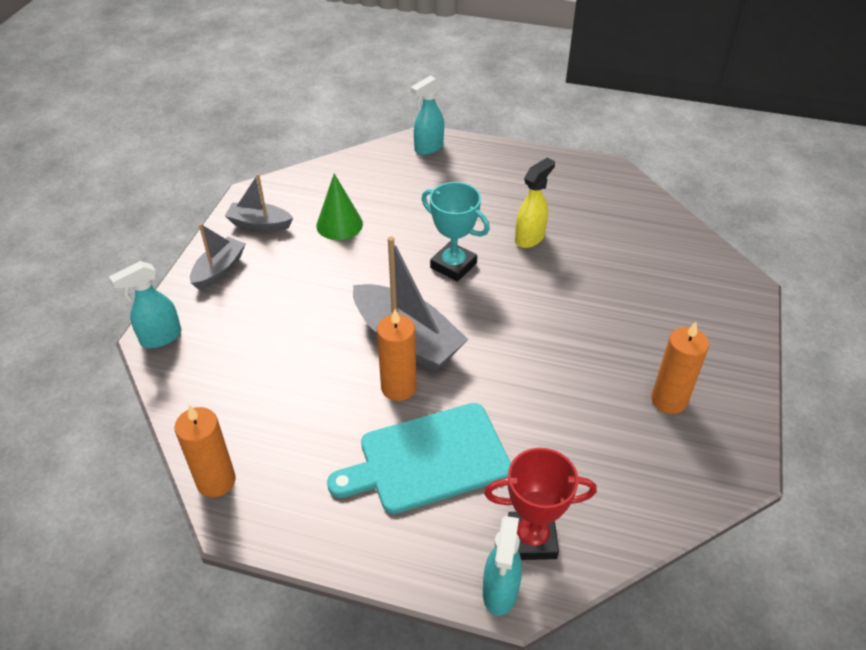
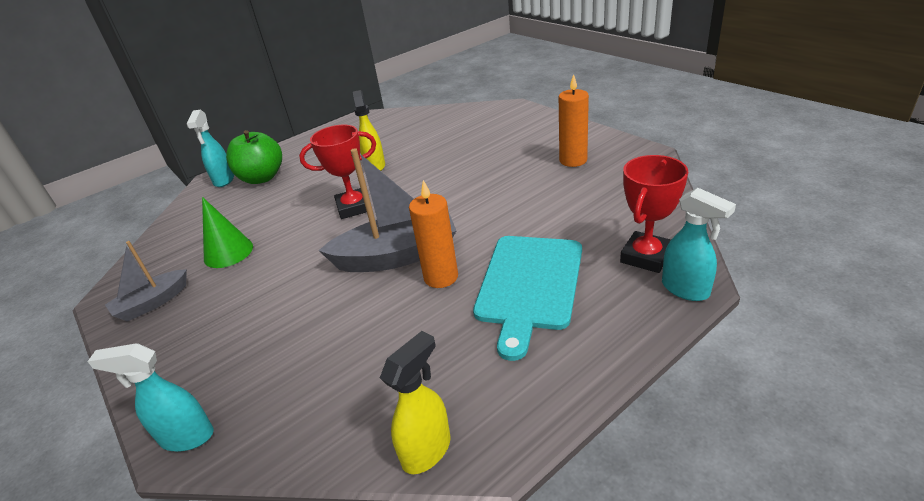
camera: 50 degrees left, 10 degrees down
turquoise spray bottle [109,261,181,348] -> turquoise spray bottle turned 90 degrees clockwise [87,343,214,451]
orange candle [174,405,236,497] -> yellow spray bottle [380,331,451,474]
grey boat [190,223,246,290] -> none
turquoise trophy [422,182,490,282] -> red trophy [299,125,376,219]
none -> green apple [226,130,282,184]

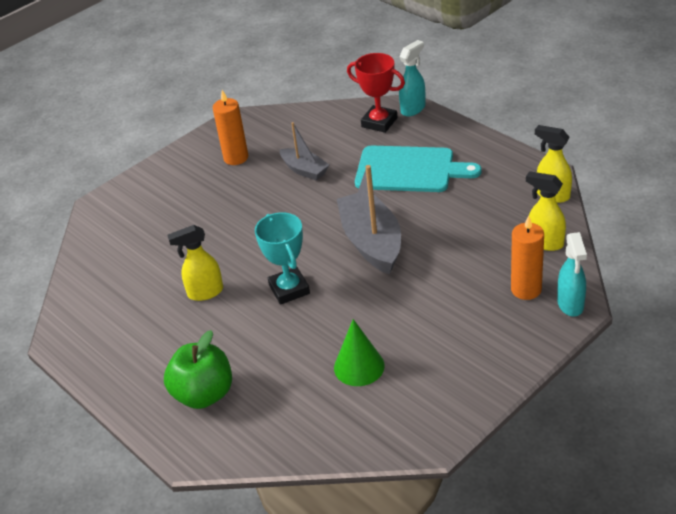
camera: 95 degrees left, 5 degrees up
grey boat [105,241,187,322] -> grey boat moved to [280,122,329,181]
turquoise spray bottle [187,109,234,187] -> none
red trophy [299,125,376,219] -> turquoise trophy [255,212,310,305]
orange candle [409,180,458,288] -> orange candle moved to [511,215,544,300]
none -> yellow spray bottle [526,171,566,251]

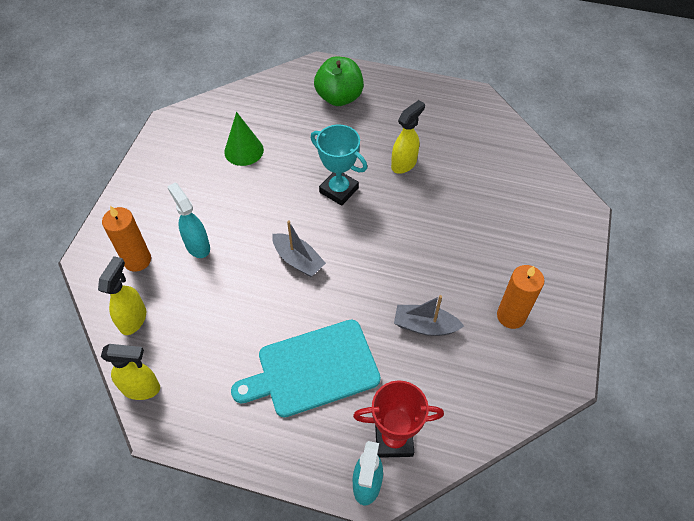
camera: 145 degrees right, 15 degrees up
grey boat [337,165,401,275] -> grey boat [272,221,326,277], size x0.57
yellow spray bottle [526,171,566,251] -> yellow spray bottle turned 75 degrees counterclockwise [98,256,146,335]
turquoise spray bottle [557,232,587,316] -> turquoise spray bottle moved to [167,183,210,258]

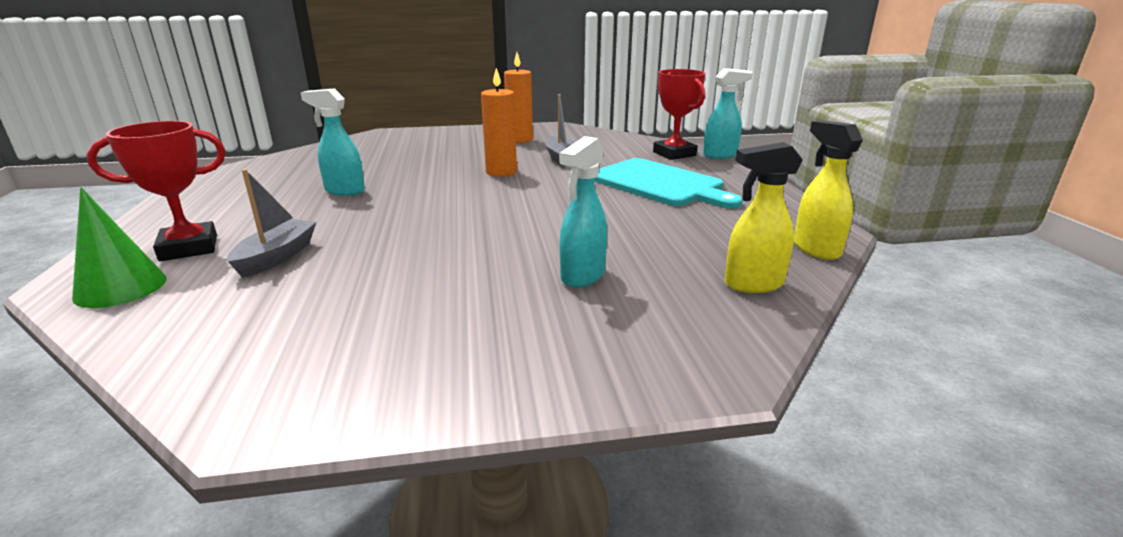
camera: 115 degrees left, 30 degrees down
orange candle [102,206,151,272] -> orange candle moved to [481,68,517,177]
green cone [224,112,264,166] -> green cone moved to [72,187,167,308]
grey boat [272,221,326,277] -> grey boat moved to [227,169,316,278]
turquoise trophy [311,124,367,206] -> none
green apple [314,56,364,106] -> red trophy [87,121,226,261]
yellow spray bottle [391,100,425,174] -> turquoise spray bottle [300,88,365,196]

